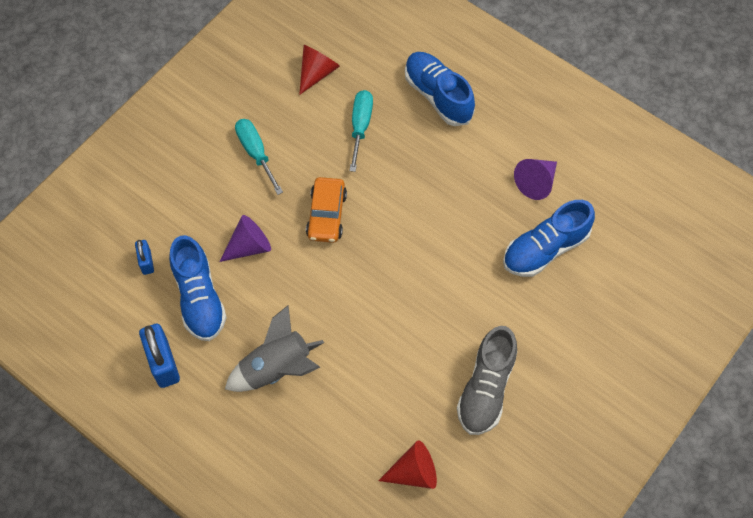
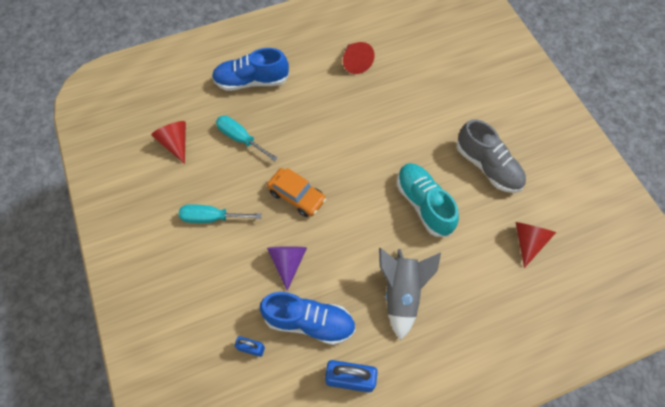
camera: 60 degrees left, 0 degrees up
blue shoe [503,200,595,277] -> none
purple cone [514,159,557,200] -> red cone [343,42,375,74]
none -> turquoise shoe [397,163,459,237]

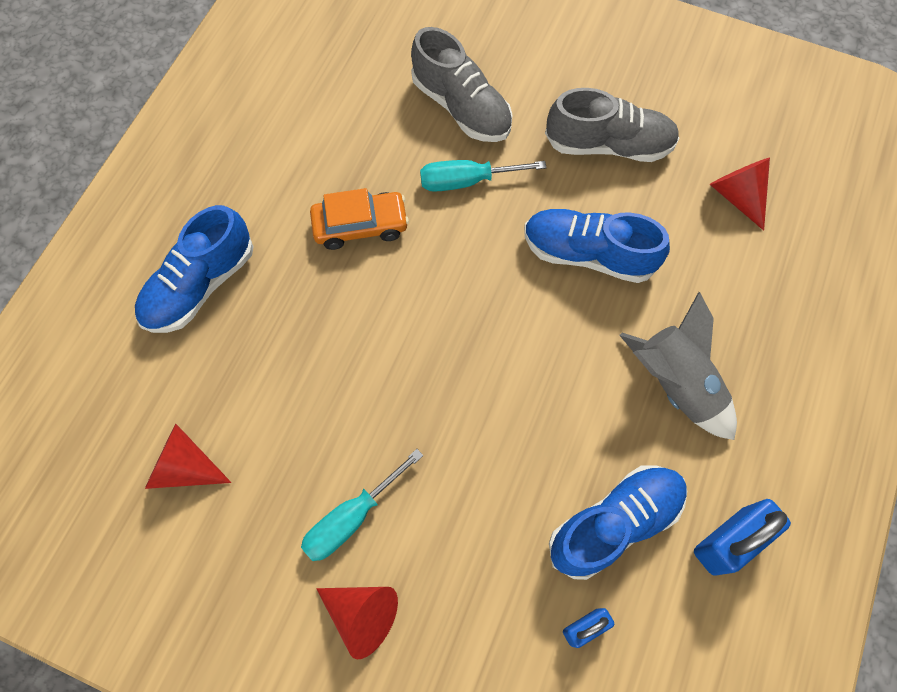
camera: 45 degrees left, 5 degrees up
turquoise screwdriver [216,116,278,161] -> turquoise screwdriver moved to [420,160,547,192]
orange car [267,168,326,217] -> orange car moved to [310,188,409,250]
purple cone [267,246,307,291] -> none
red cone [343,42,375,74] -> red cone moved to [316,587,398,659]
turquoise shoe [397,163,459,237] -> blue shoe [524,209,670,283]
none -> grey shoe [411,27,513,142]

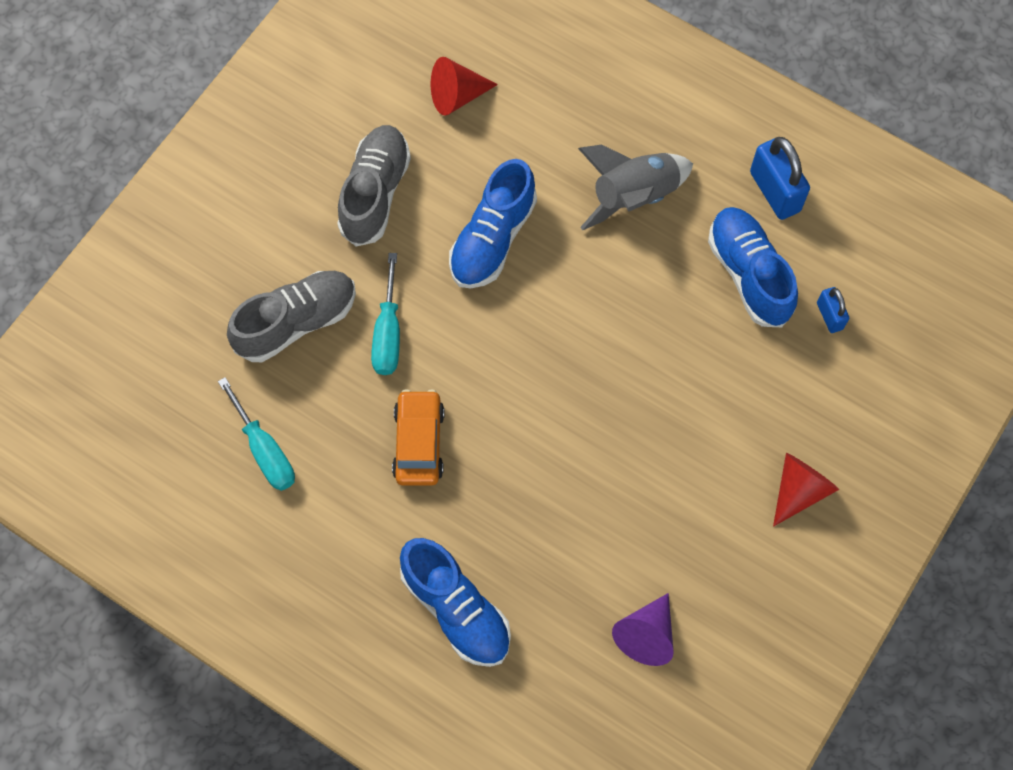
camera: 80 degrees left, 0 degrees up
red cone [145,424,231,489] -> purple cone [612,593,674,666]
turquoise screwdriver [301,449,423,561] -> turquoise screwdriver moved to [218,377,295,491]

